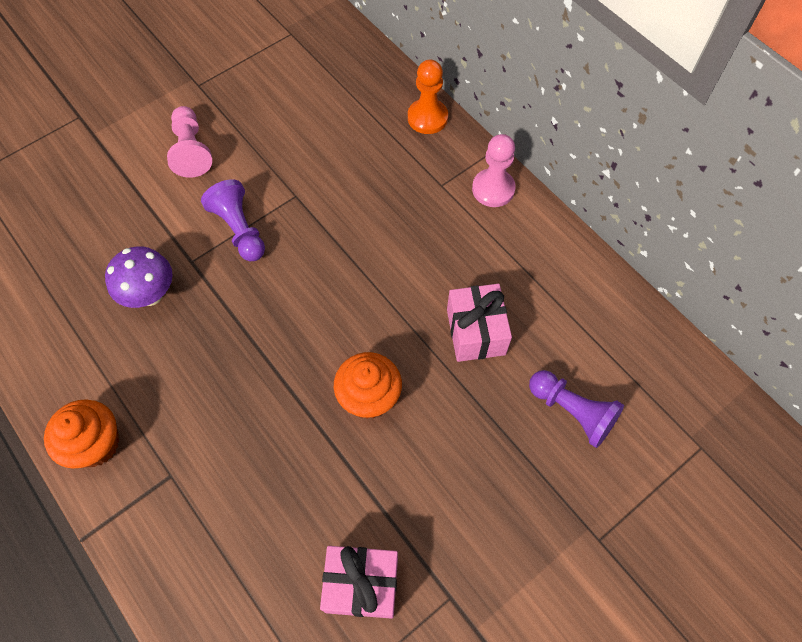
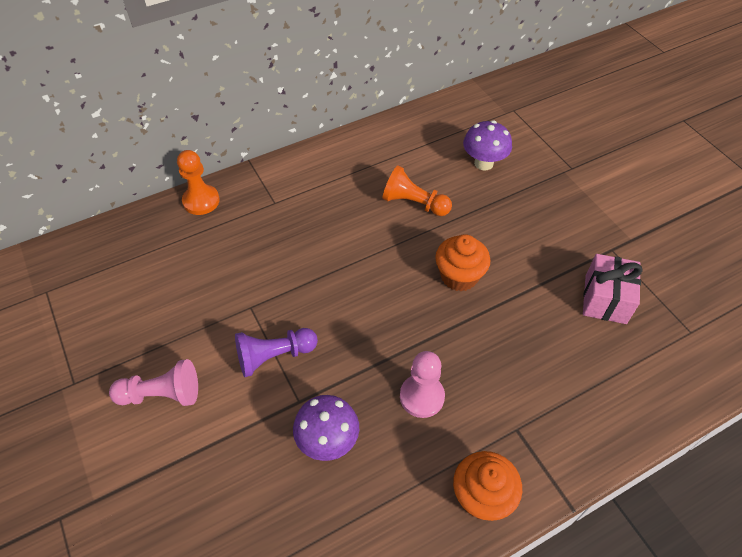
camera: 80 degrees left, 10 degrees down
pink gift [447,284,512,362] -> orange pawn [382,165,452,216]
pink pawn [472,134,516,207] -> pink pawn moved to [400,351,445,418]
purple pawn [529,370,624,448] -> purple mushroom [463,120,512,170]

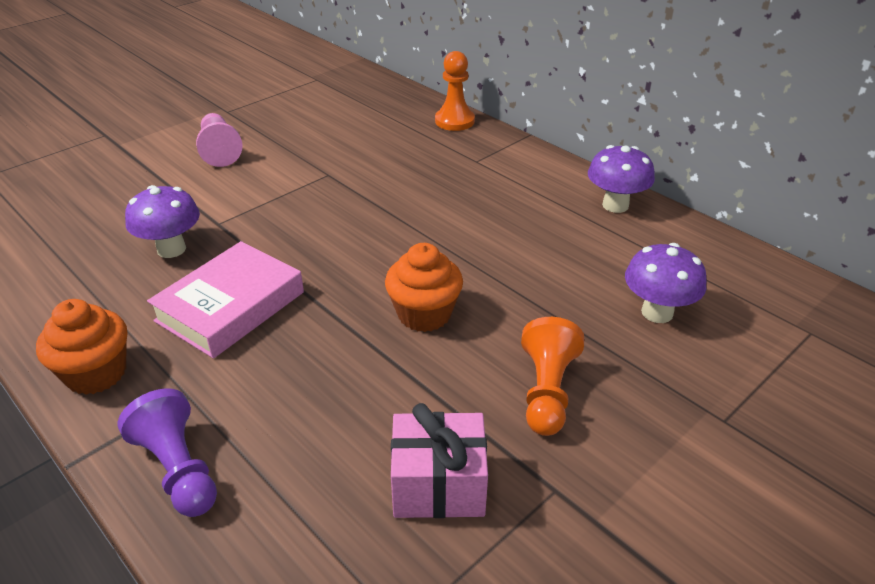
camera: 75 degrees right, 15 degrees down
purple pawn [235,328,318,377] -> purple pawn moved to [118,388,217,517]
orange pawn [382,165,452,216] -> orange pawn moved to [521,317,585,436]
pink pawn [400,351,445,418] -> pink book [147,241,304,358]
none -> purple mushroom [588,145,655,213]

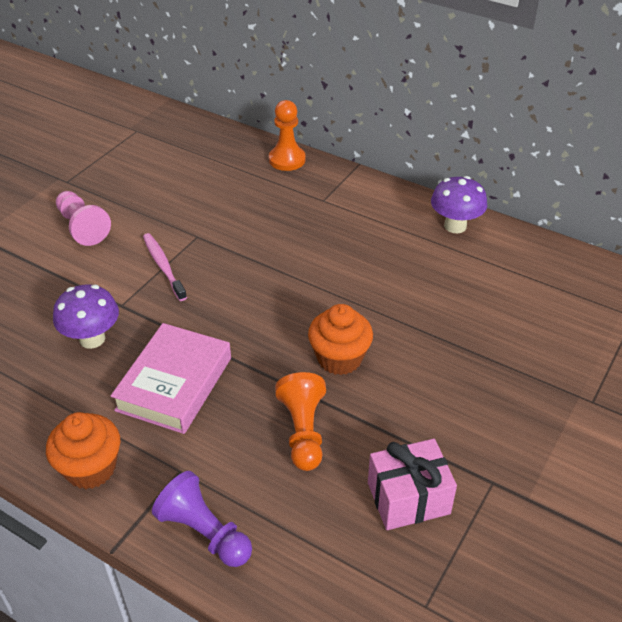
camera: 15 degrees left, 5 degrees up
orange pawn [521,317,585,436] -> orange pawn moved to [275,372,326,471]
purple mushroom [625,243,706,323] -> none
none -> pink toothbrush [143,233,187,301]

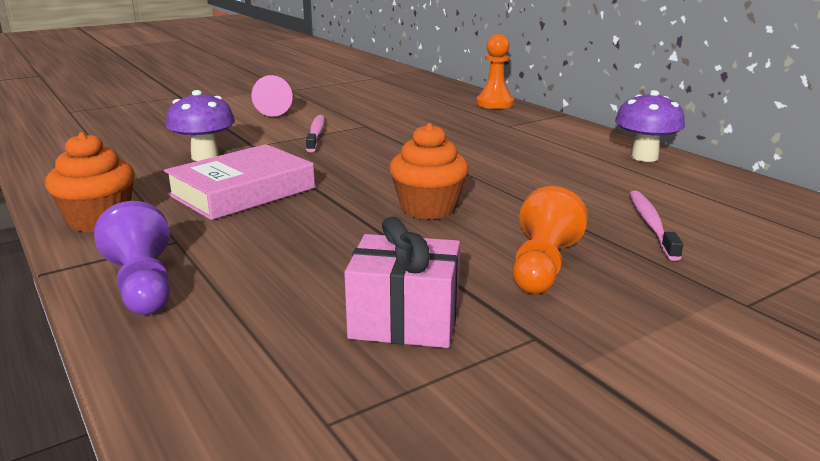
camera: 25 degrees right, 20 degrees down
orange pawn [275,372,326,471] -> orange pawn moved to [512,186,588,294]
none -> pink toothbrush [629,191,683,261]

